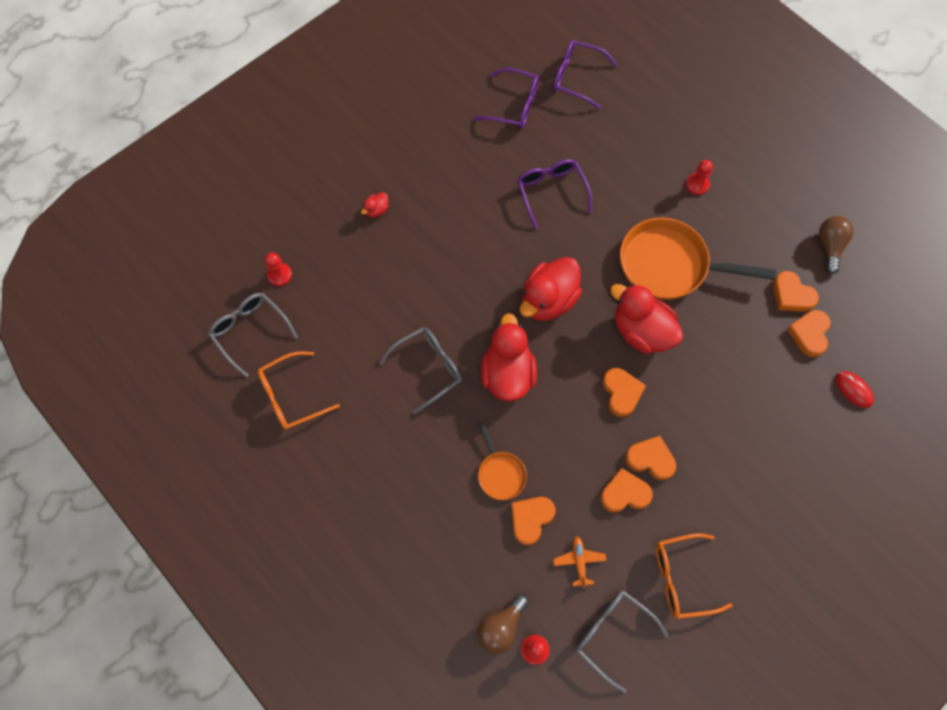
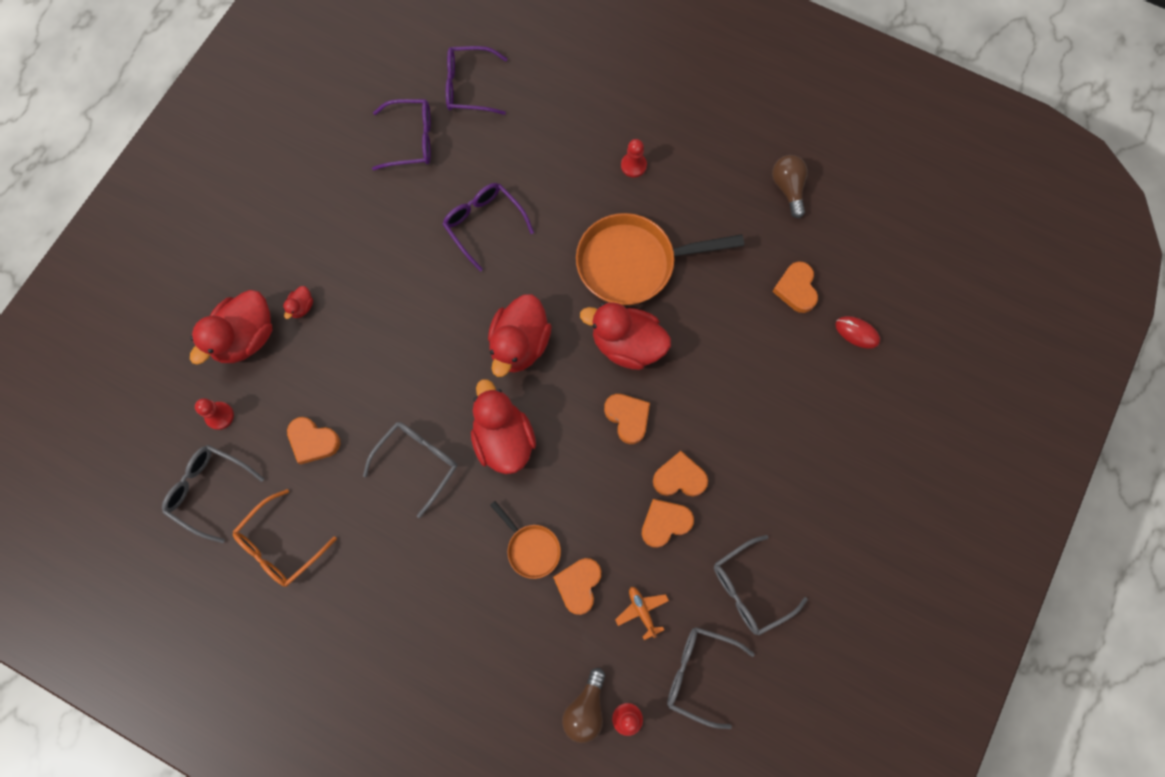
camera: 20 degrees left, 5 degrees up
orange glasses [656,533,733,619] -> grey glasses [714,535,808,635]
orange heart [773,271,819,312] -> orange heart moved to [287,417,340,464]
none -> red duck [190,290,272,365]

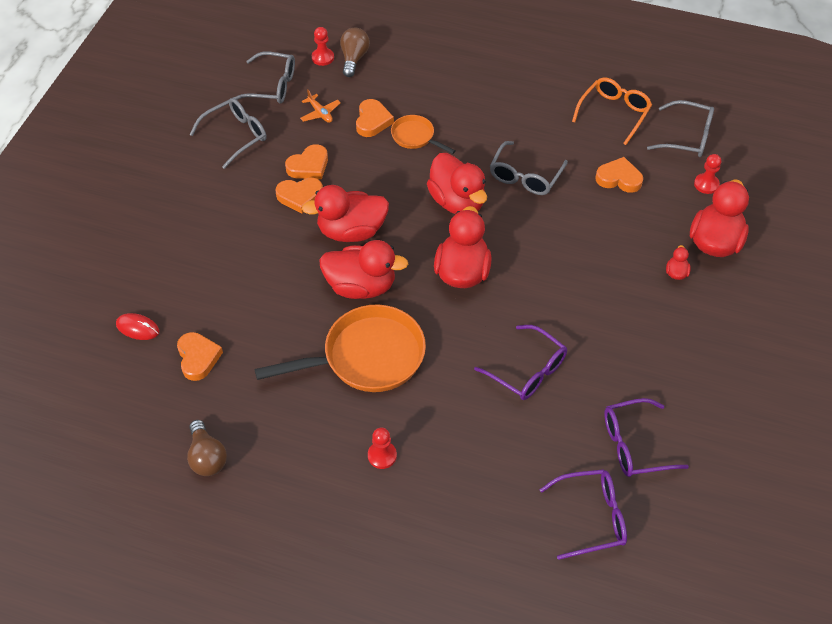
camera: 170 degrees right, 20 degrees down
orange heart [604,394,650,444] -> red duck [302,185,389,242]

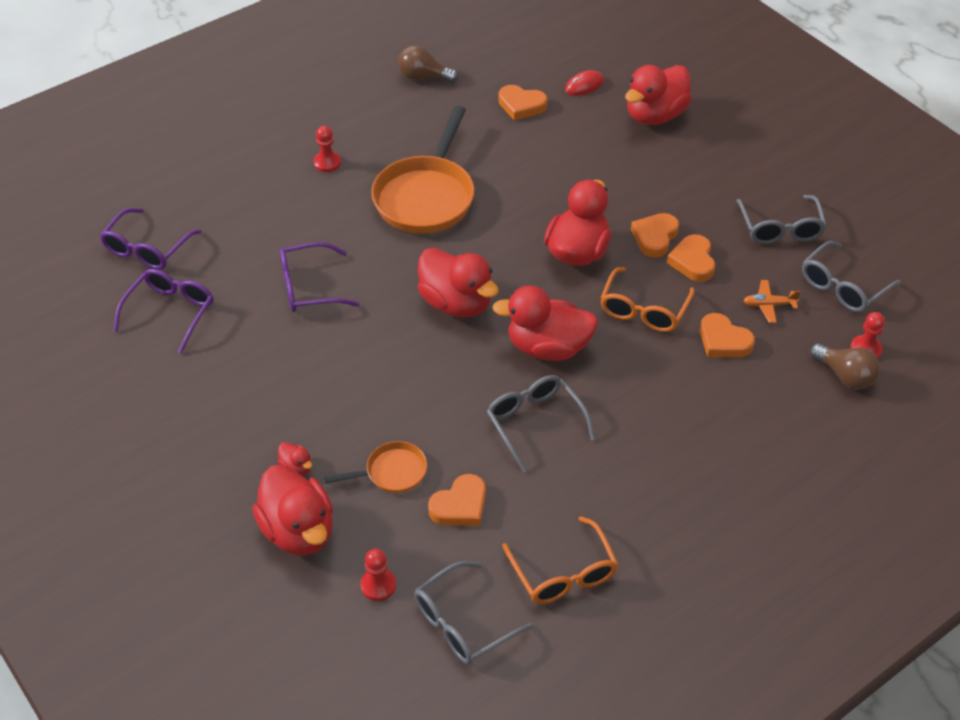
camera: 125 degrees right, 5 degrees down
red duck [319,240,408,299] -> red duck moved to [625,65,692,125]
orange pan [391,115,456,154] -> orange pan moved to [324,441,427,493]
none -> orange glasses [600,267,695,332]

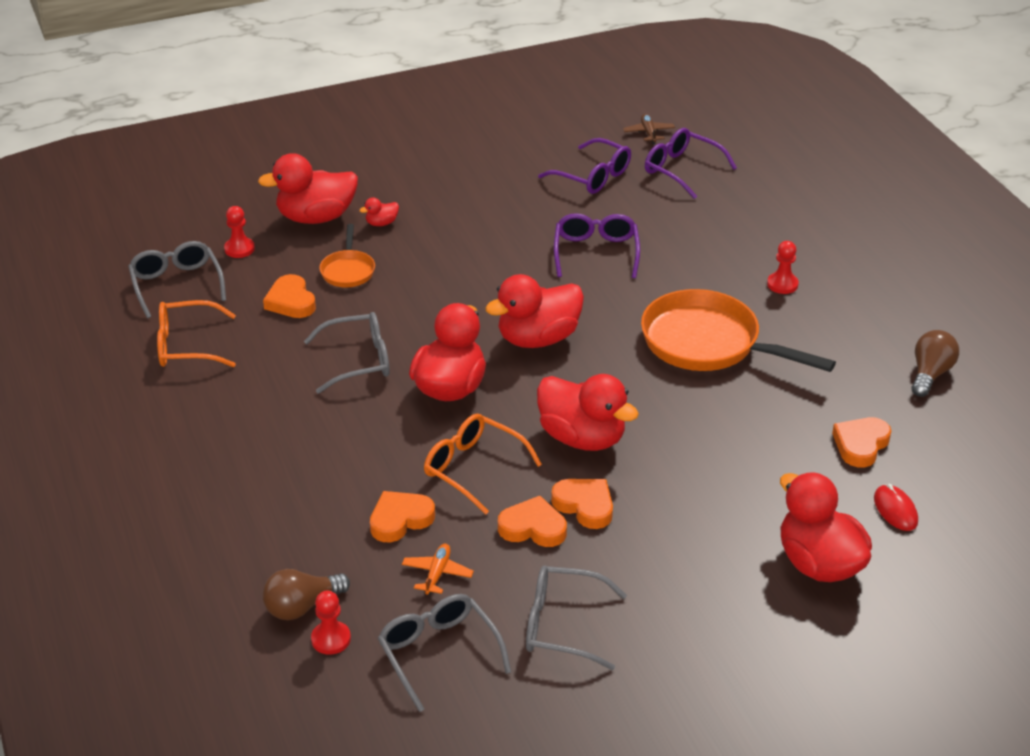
camera: 105 degrees right, 10 degrees down
none -> brown plane [623,114,675,144]

